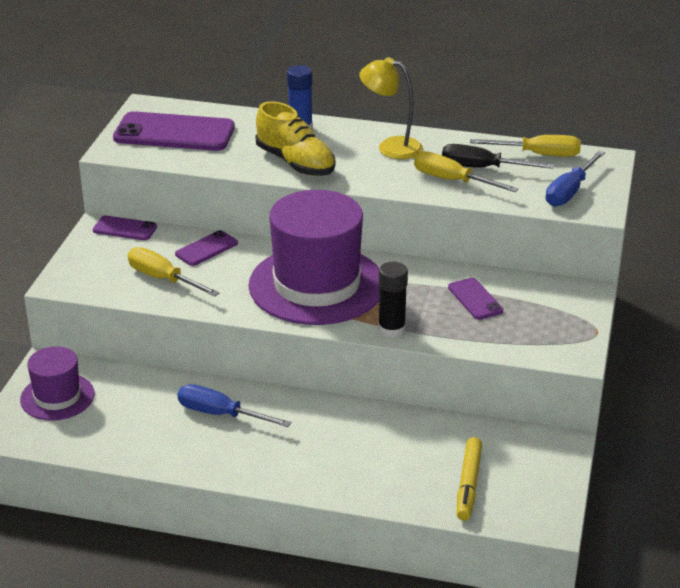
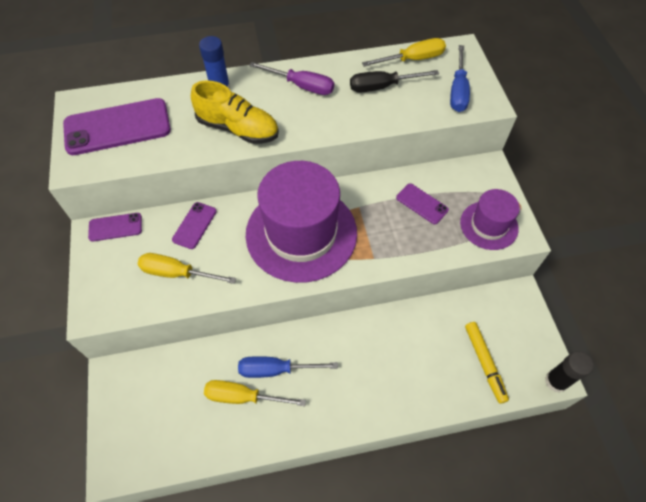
camera: 25 degrees left, 25 degrees up
purple hat [20,346,95,421] -> purple hat moved to [460,189,520,250]
yellow lamp [359,57,423,159] -> purple screwdriver [249,62,334,95]
black glue stick [378,262,408,338] -> black glue stick moved to [545,351,594,393]
yellow screwdriver [414,151,519,192] -> yellow screwdriver moved to [204,380,306,406]

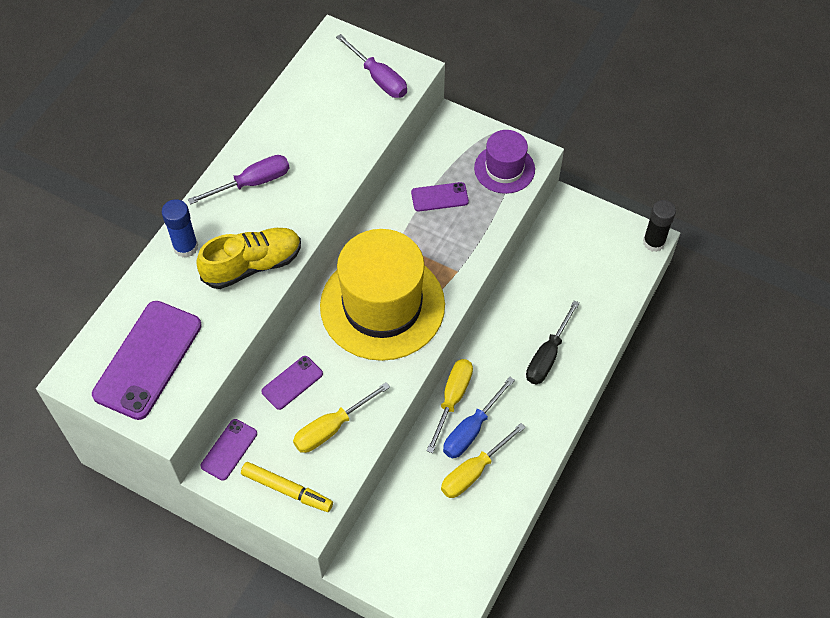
camera: 50 degrees left, 0 degrees up
purple phone [172,202,217,249] -> purple phone turned 75 degrees clockwise [261,356,323,410]
purple hat [246,161,357,283] -> yellow hat [320,229,445,361]
black screwdriver [350,70,439,93] -> black screwdriver moved to [526,300,580,384]
yellow screwdriver [362,38,446,67] -> yellow screwdriver moved to [426,359,473,453]
blue screwdriver [450,45,470,112] -> purple screwdriver [336,34,407,98]
yellow marker [465,322,509,404] -> yellow marker moved to [241,462,333,512]

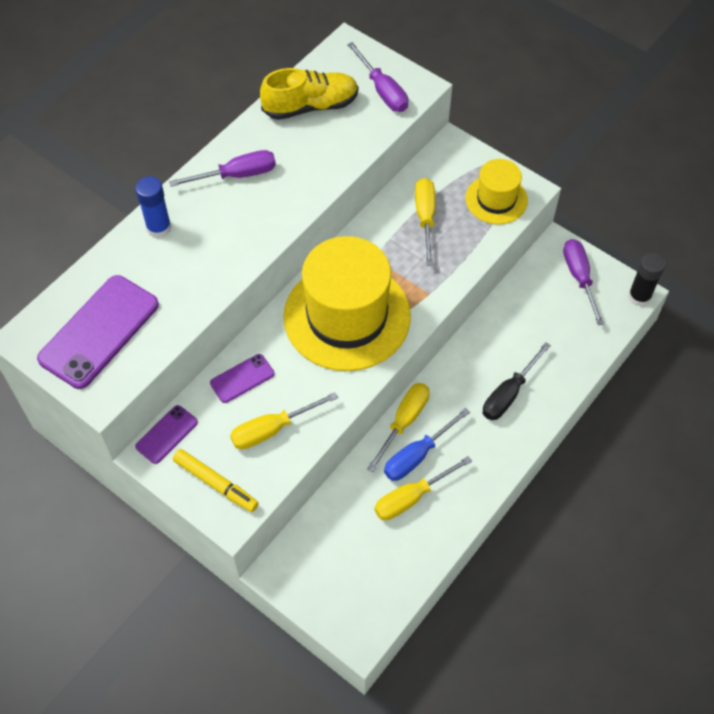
camera: 10 degrees right, 0 degrees up
yellow shoe [196,228,301,289] -> yellow shoe moved to [260,68,358,120]
purple phone [411,182,469,212] -> yellow screwdriver [415,178,436,266]
purple hat [474,130,535,194] -> yellow hat [466,159,528,224]
none -> purple screwdriver [563,239,604,325]

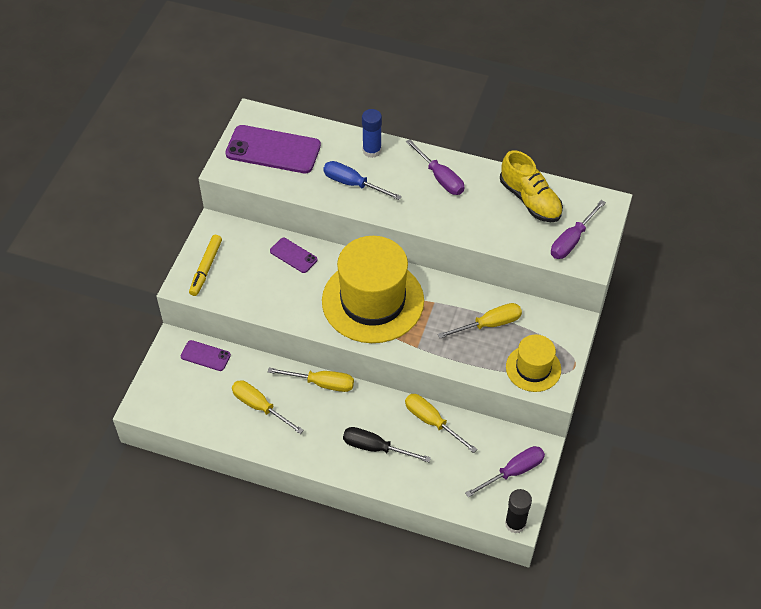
camera: 70 degrees right, 5 degrees down
purple phone [135,405,198,464] -> purple phone moved to [181,340,231,371]
yellow screwdriver [230,392,338,449] -> yellow screwdriver moved to [405,394,477,453]
blue screwdriver [384,408,470,481] -> blue screwdriver moved to [323,161,402,200]

